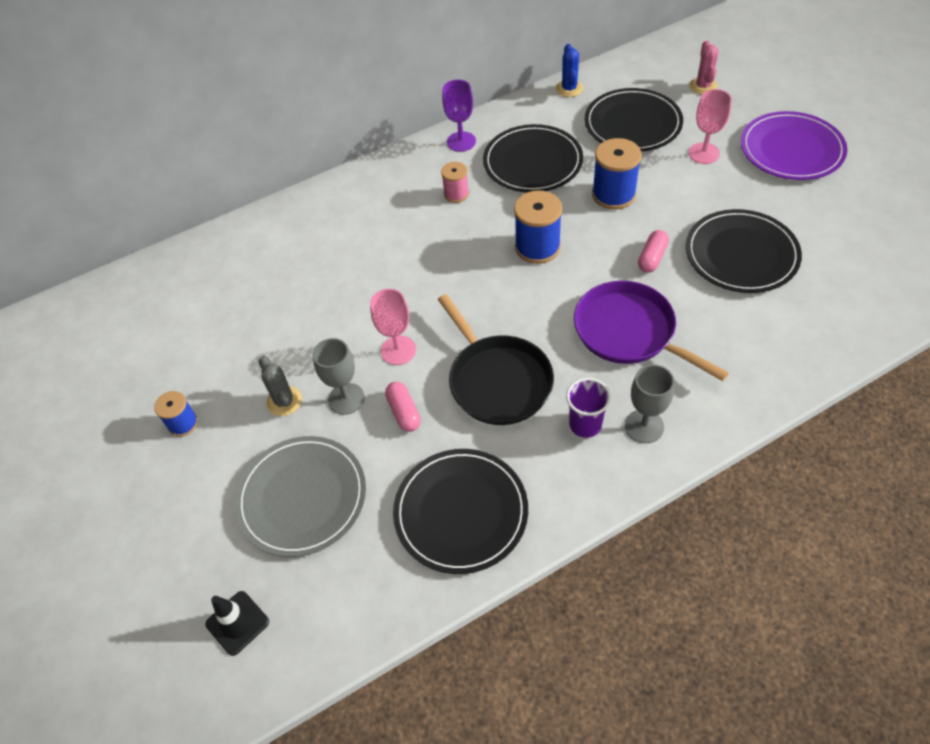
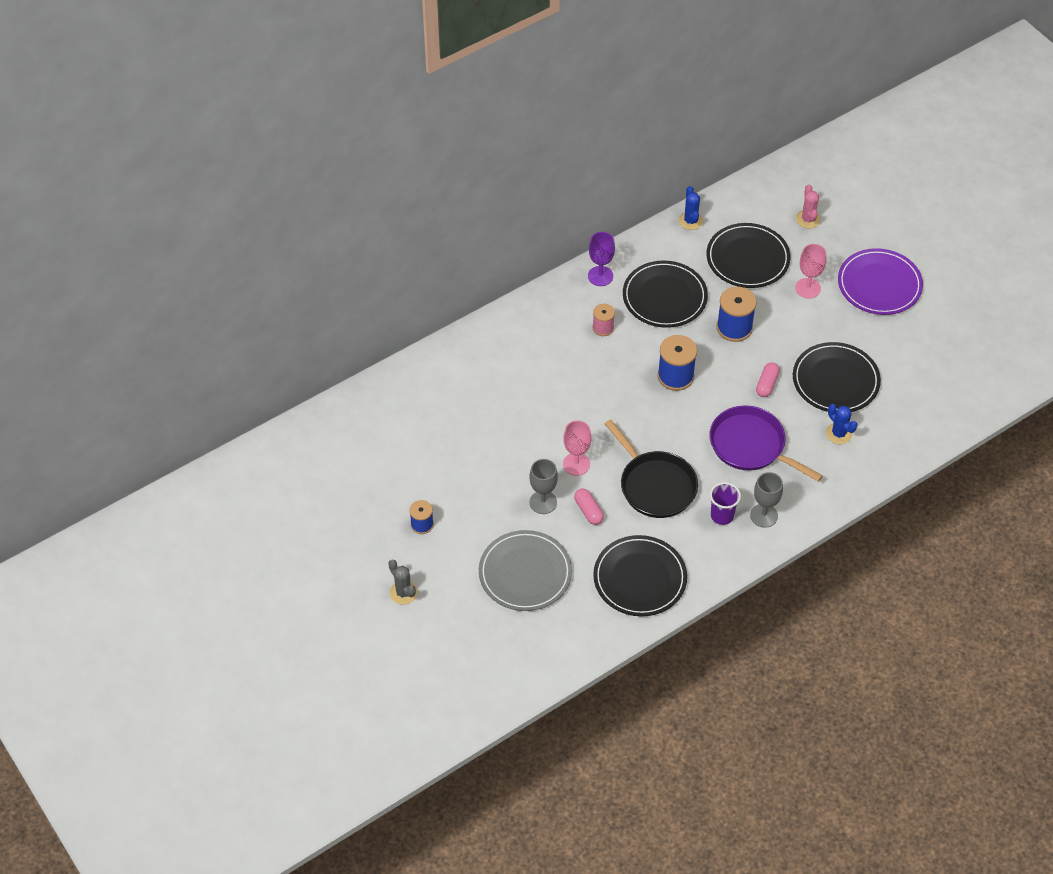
camera: 10 degrees left, 0 degrees up
black traffic cone [205,591,269,656] -> none
grey cactus [258,356,302,416] -> grey cactus moved to [388,560,417,605]
none -> blue cactus [826,404,858,444]

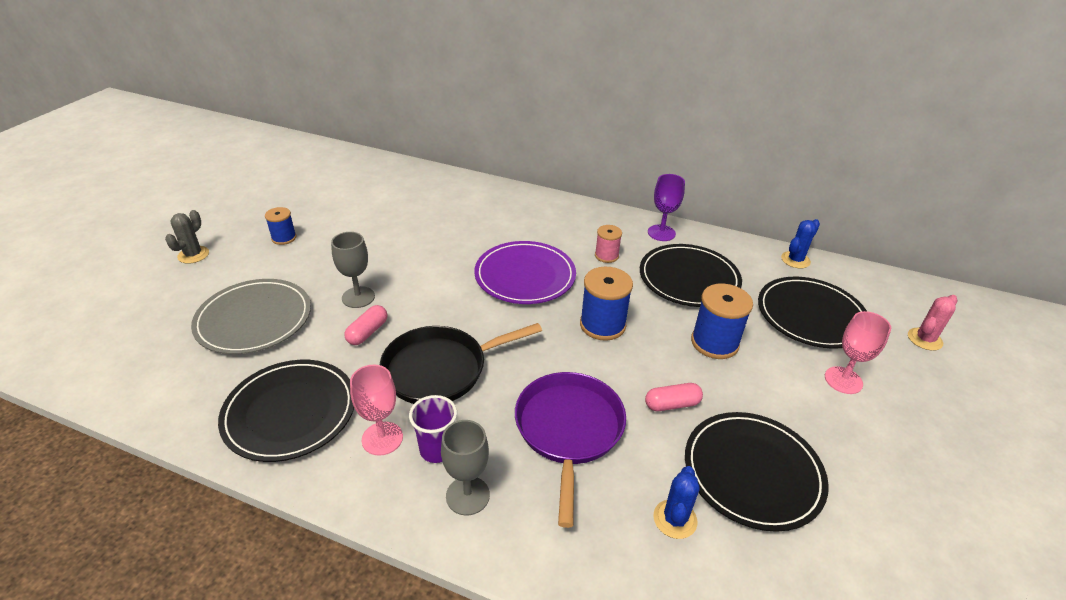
camera: 55 degrees right, 15 degrees down
pink goblet [563,420,591,476] -> pink goblet moved to [350,365,403,456]
black pan [605,420,698,518] -> black pan turned 45 degrees clockwise [380,323,542,404]
purple plate [838,248,923,315] -> purple plate moved to [474,241,576,304]

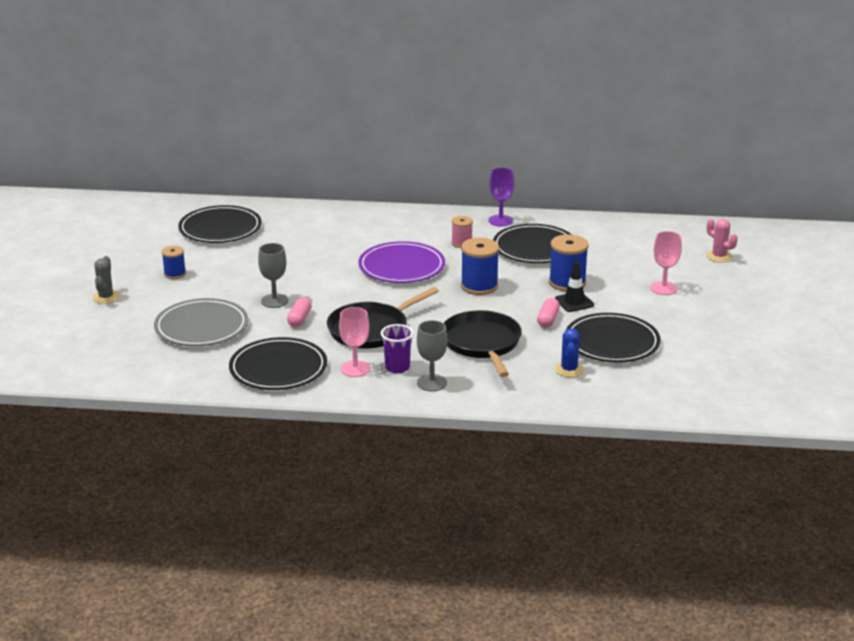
camera: 15 degrees left, 10 degrees down
purple pan [515,372,626,528] -> black pan [444,310,522,377]
pink capsule [645,383,703,411] -> pink capsule turned 45 degrees counterclockwise [537,298,560,328]
black plate [758,277,867,349] -> black plate moved to [178,205,262,243]
blue cactus [781,219,820,268] -> none
pink cactus [908,295,957,351] -> pink cactus turned 75 degrees counterclockwise [707,219,738,262]
none -> black traffic cone [555,262,594,312]

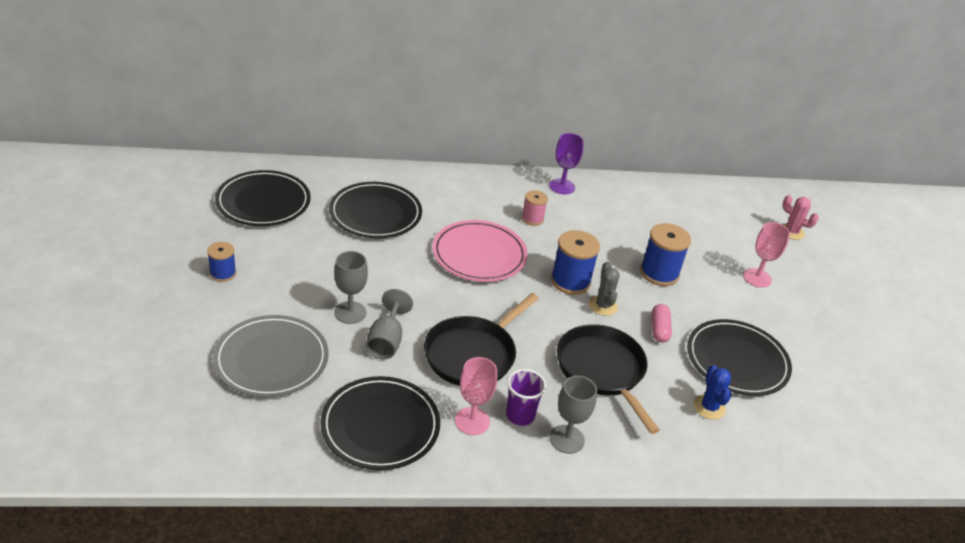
camera: 15 degrees left, 10 degrees up
grey cactus [93,256,120,304] -> grey cactus moved to [589,262,620,316]
pink capsule [287,297,312,327] -> grey goblet [366,289,413,359]
purple plate [358,241,445,283] -> pink plate [432,220,528,282]
black plate [493,224,572,263] -> black plate moved to [329,182,422,238]
black traffic cone [555,262,594,312] -> none

